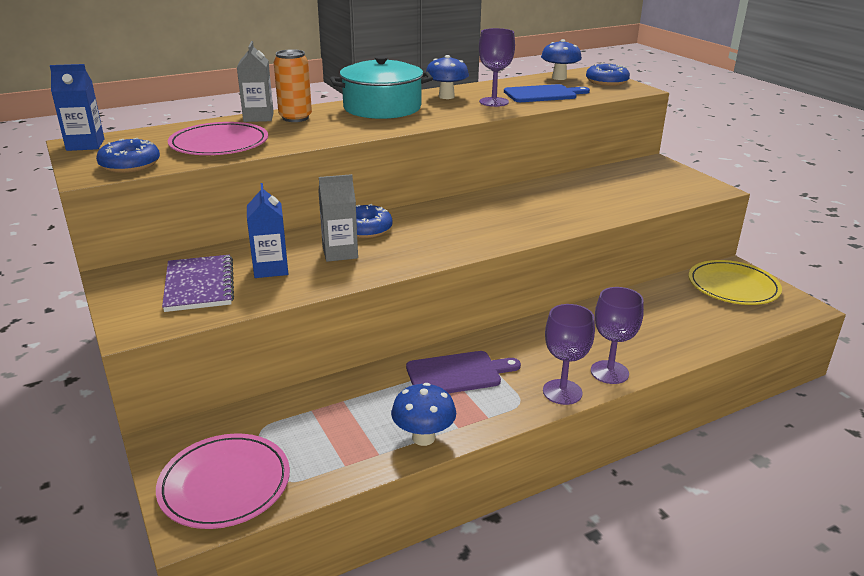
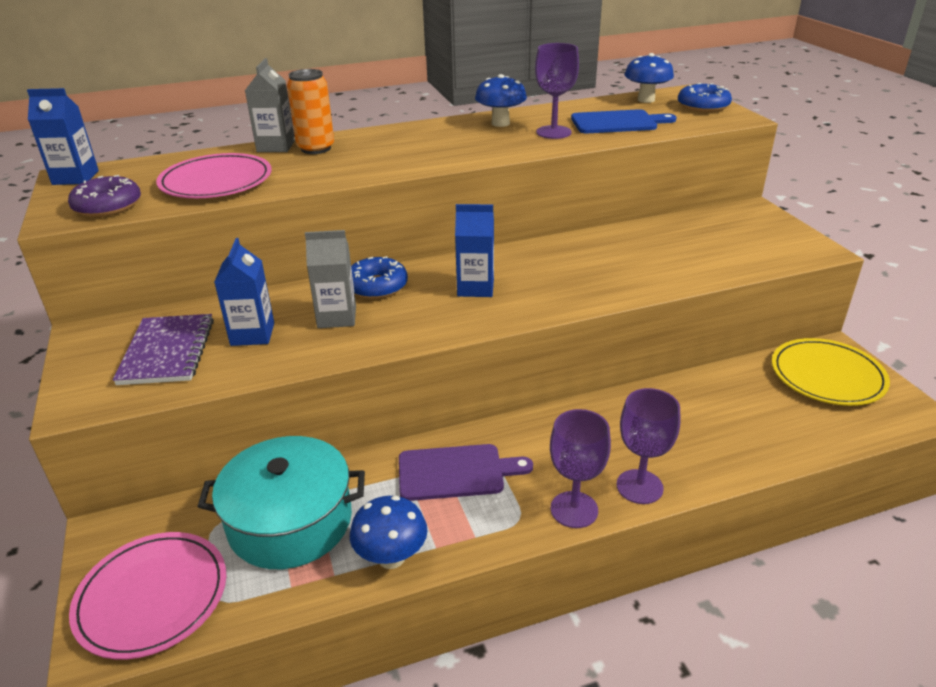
camera: 10 degrees right, 5 degrees up
blue donut [96,138,160,173] -> purple donut [68,175,141,217]
turquoise pot [330,56,433,119] -> turquoise pot moved to [197,436,365,569]
none -> blue carton [455,204,494,297]

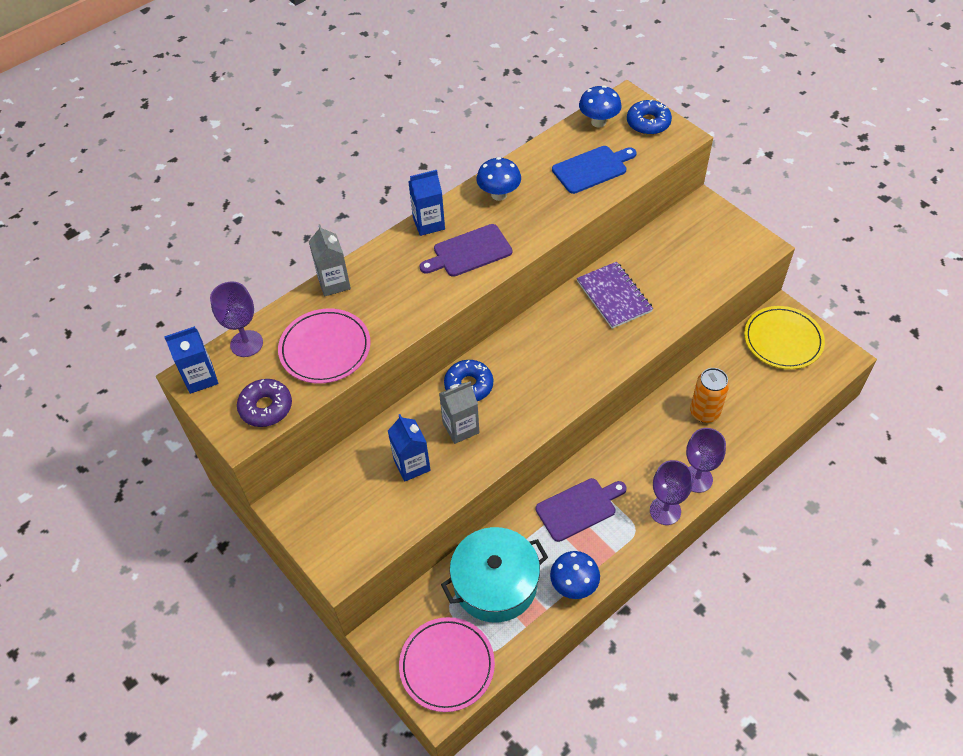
camera: 20 degrees left, 20 degrees up
purple notebook [113,314,214,385] -> purple notebook moved to [577,262,653,329]
orange can [287,69,334,154] -> orange can moved to [690,368,729,423]
blue carton [455,204,494,297] -> blue carton moved to [408,170,445,236]
purple goblet [535,43,579,139] -> purple goblet moved to [210,281,263,357]
none -> purple cutting board [419,224,512,277]

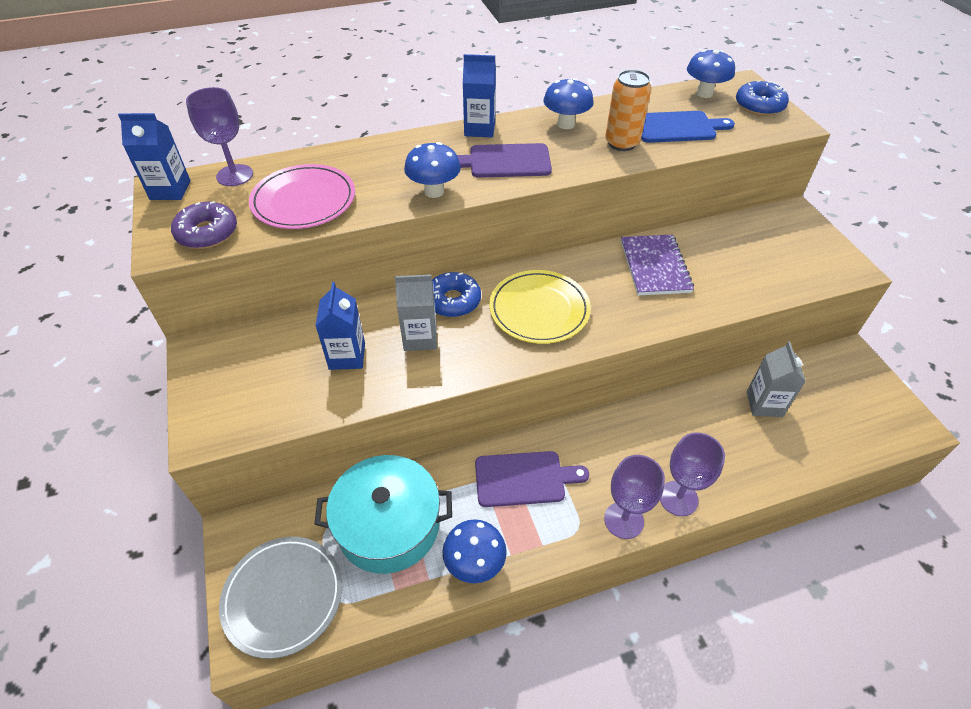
camera: 20 degrees right, 5 degrees down
grey carton [309,224,351,296] -> grey carton moved to [747,342,806,417]
pink plate [399,617,495,712] -> grey plate [219,537,342,659]
orange can [690,368,729,423] -> orange can moved to [605,70,651,151]
yellow plate [744,306,825,369] -> yellow plate moved to [489,270,591,344]
none -> blue mushroom [404,142,461,198]

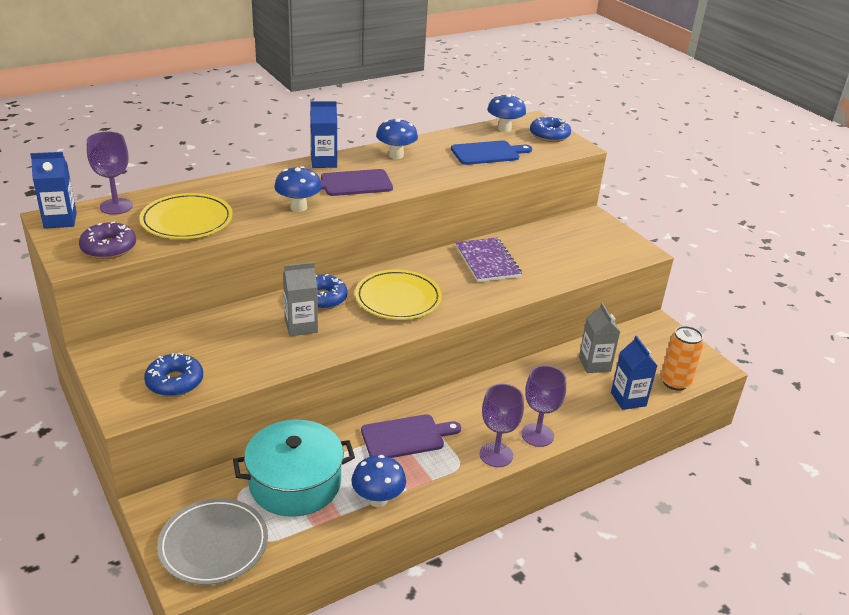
camera: 15 degrees left, 15 degrees down
pink plate [249,164,355,229] -> yellow plate [139,193,233,239]
blue carton [316,282,365,370] -> blue carton moved to [611,336,657,410]
orange can [605,70,651,151] -> orange can moved to [661,326,704,391]
none -> blue donut [144,353,203,397]

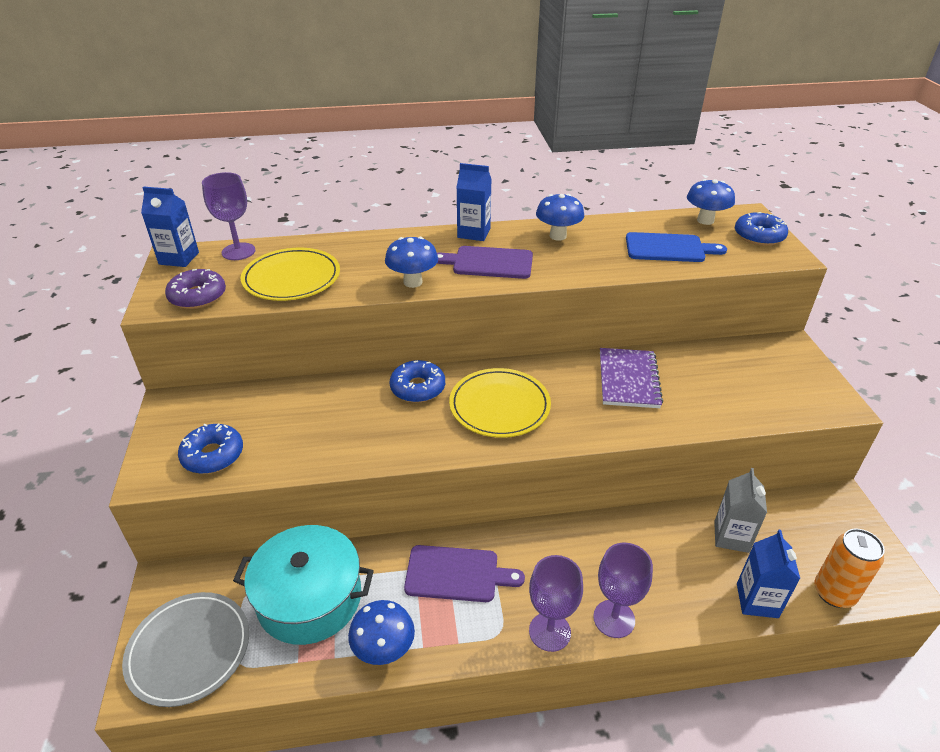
camera: 25 degrees right, 5 degrees up
grey carton [283,262,318,336] -> none

